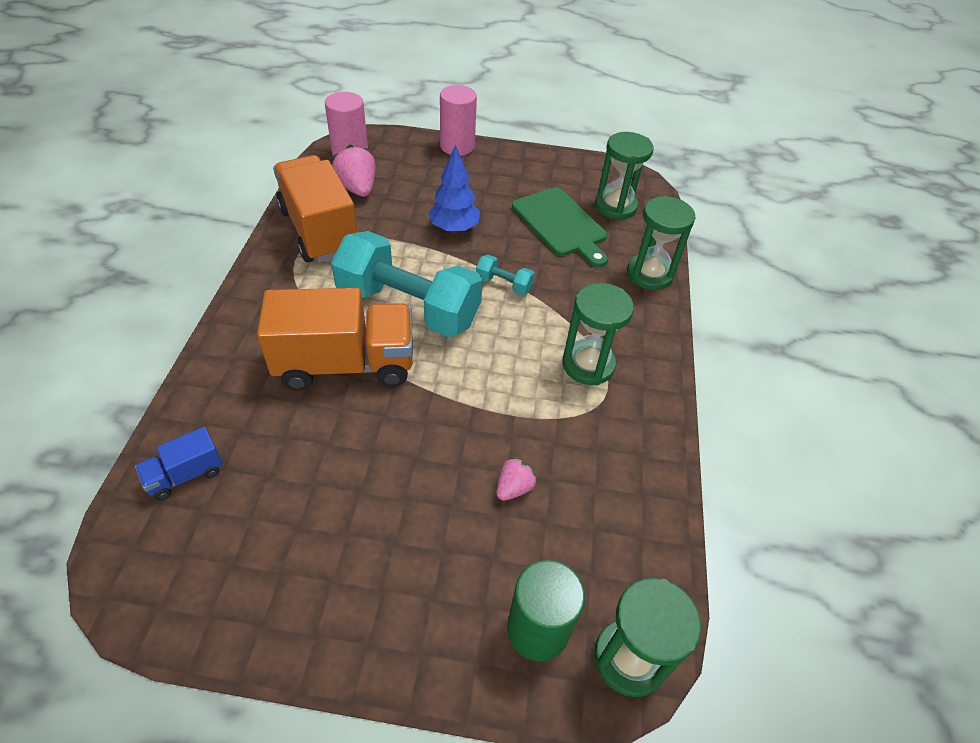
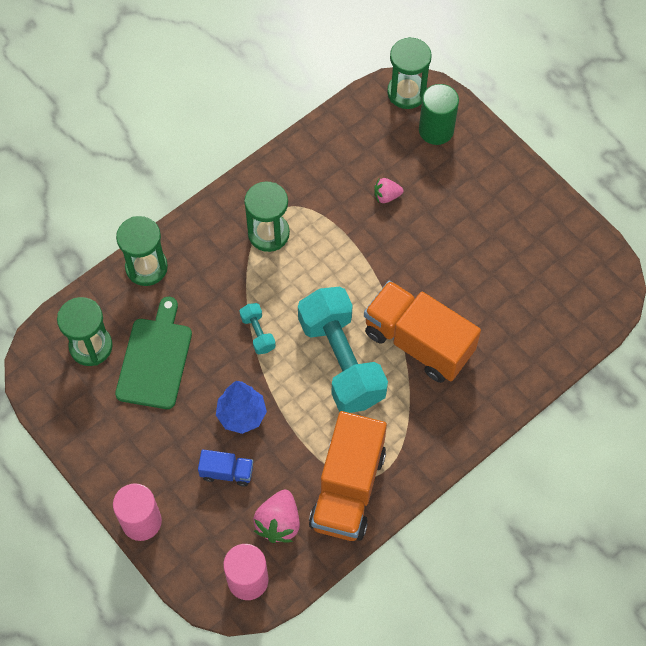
camera: 135 degrees left, 15 degrees up
blue truck [135,427,223,501] -> blue truck moved to [198,449,253,486]

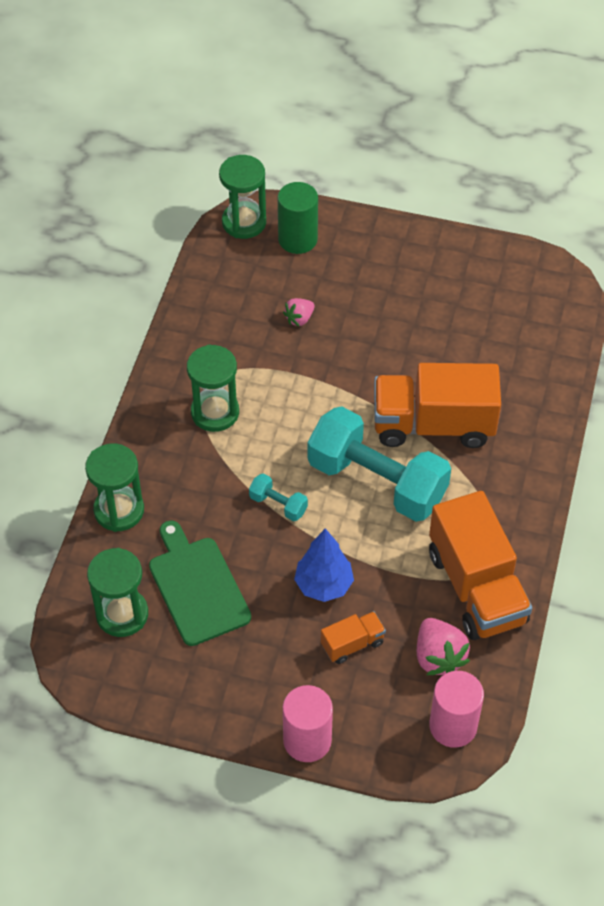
camera: 35 degrees left, 10 degrees down
blue truck [198,449,253,486] -> orange truck [321,611,386,664]

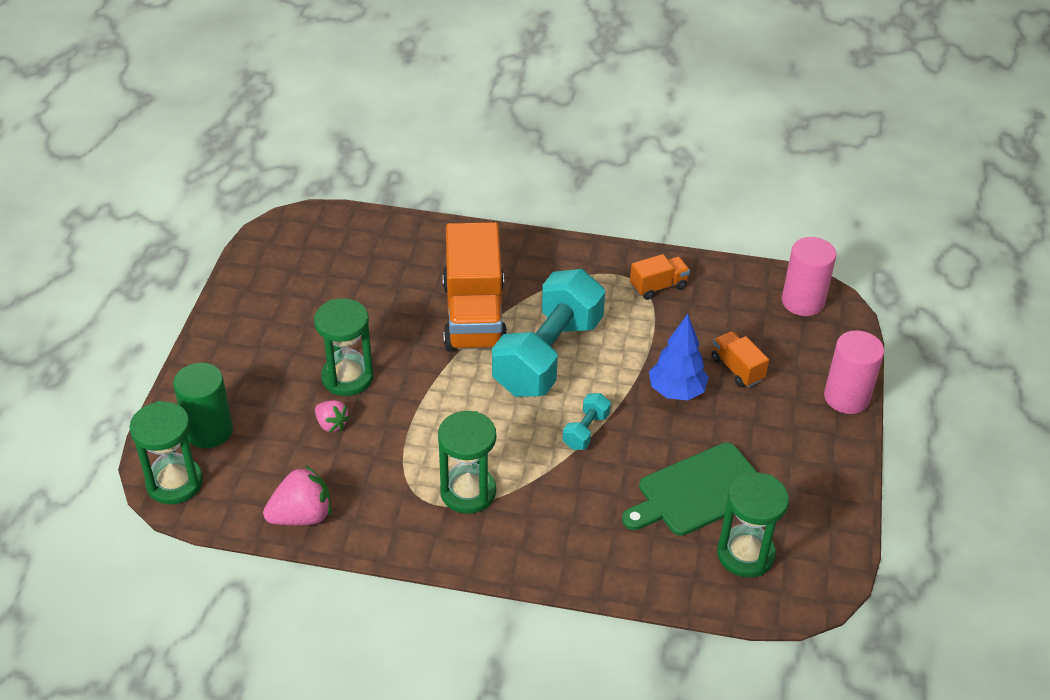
camera: 95 degrees left, 10 degrees down
green hourglass [85,444,144,532] -> green hourglass moved to [314,298,374,396]
pink strawberry [417,618,470,675] -> pink strawberry moved to [263,465,331,526]
orange truck [429,491,532,640] -> orange truck [630,254,690,300], size x0.46

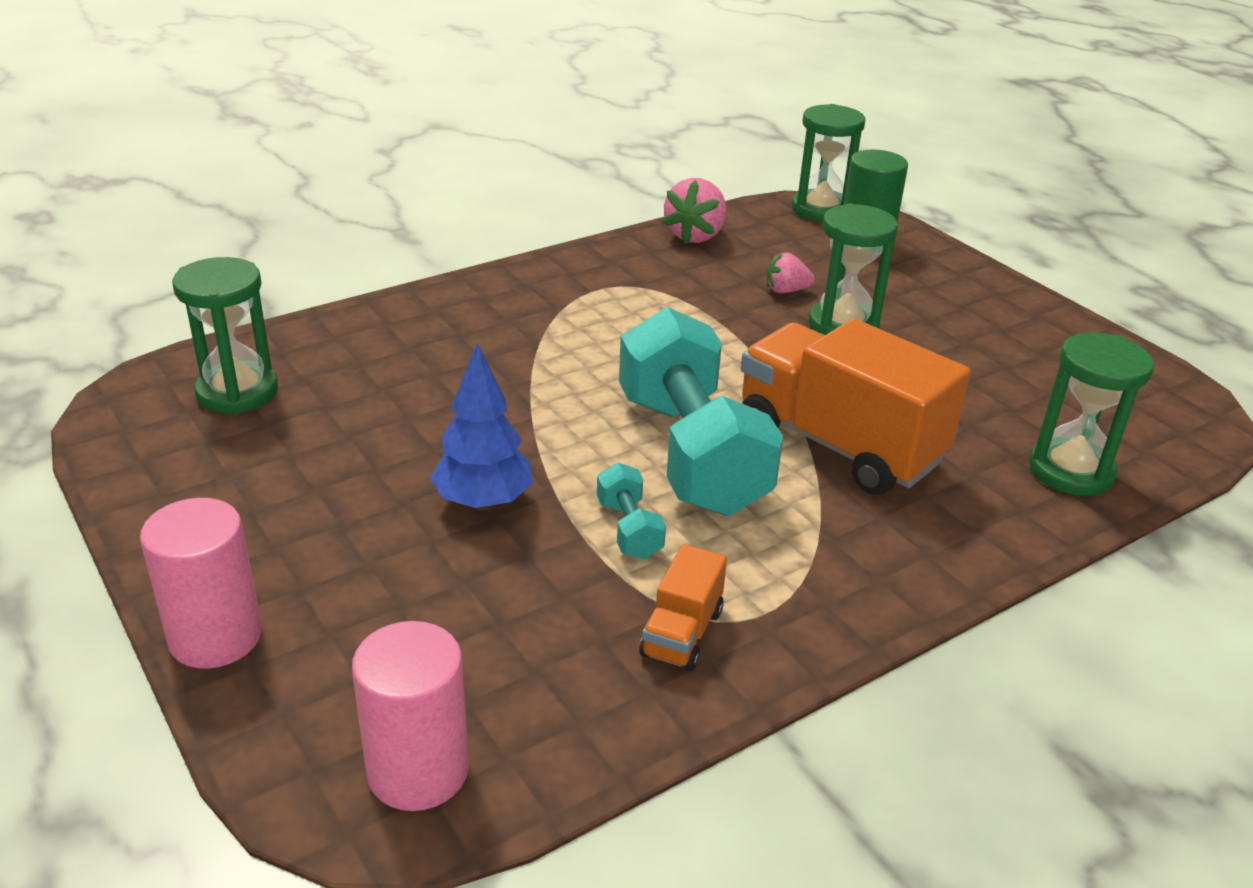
camera: 135 degrees right, 10 degrees down
green hourglass [438,411,496,514] -> green hourglass moved to [1029,333,1154,496]
turquoise dumbbell [562,393,611,450] -> turquoise dumbbell moved to [597,463,666,559]
green cutting board [622,442,757,536] -> none
orange truck [712,331,769,387] -> none

